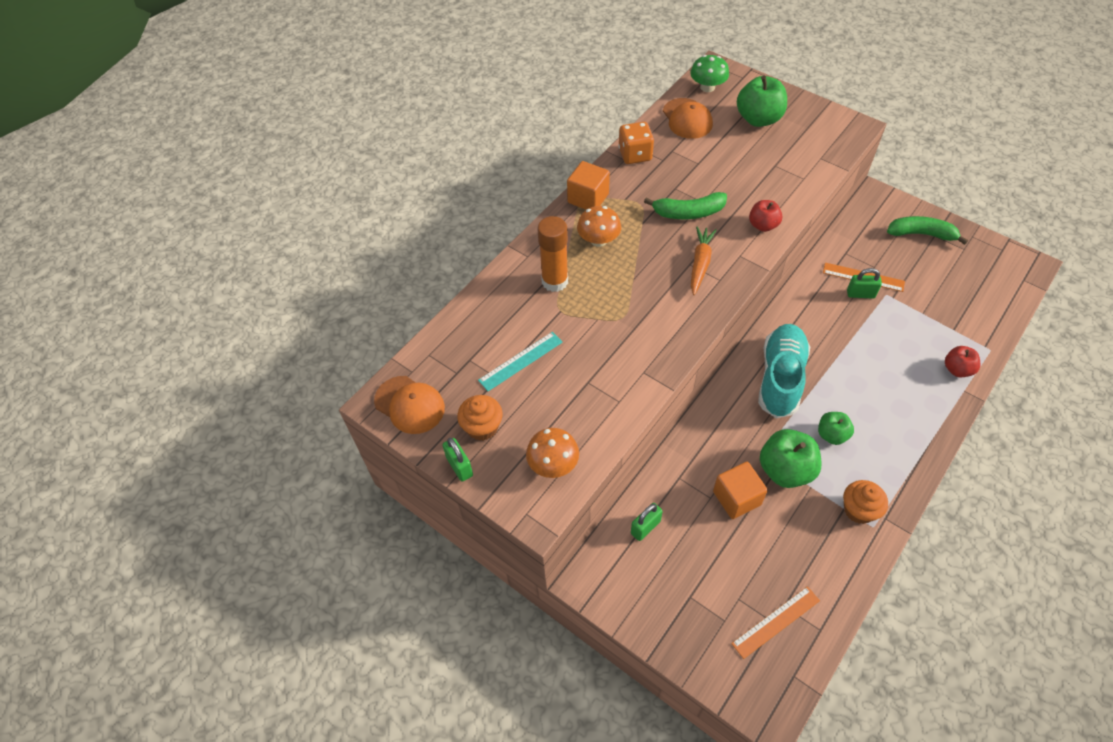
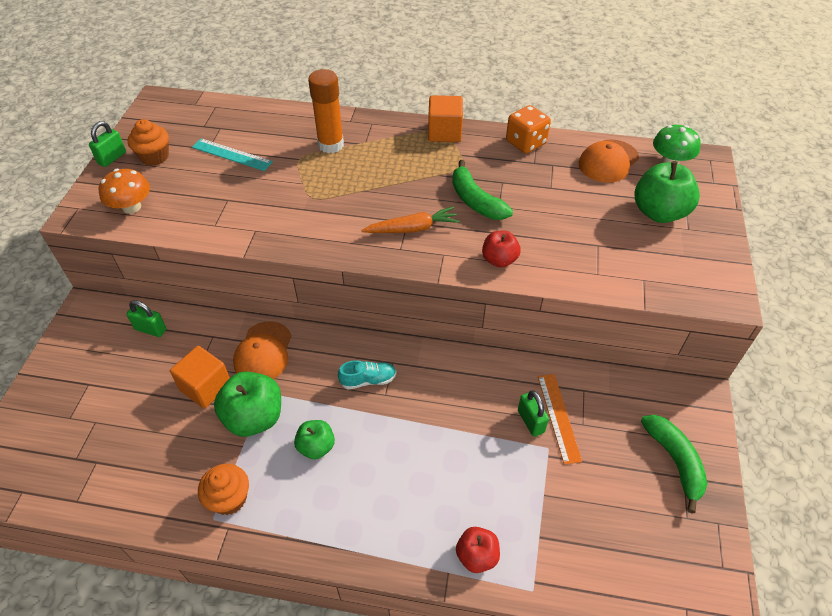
camera: 60 degrees right, 5 degrees down
orange cap [374,376,445,434] -> orange cap moved to [233,321,292,379]
orange mushroom [577,206,621,247] -> none
orange ruler [731,586,820,659] -> none
turquoise shoe [758,324,810,418] -> turquoise shoe [338,360,396,390], size x0.47

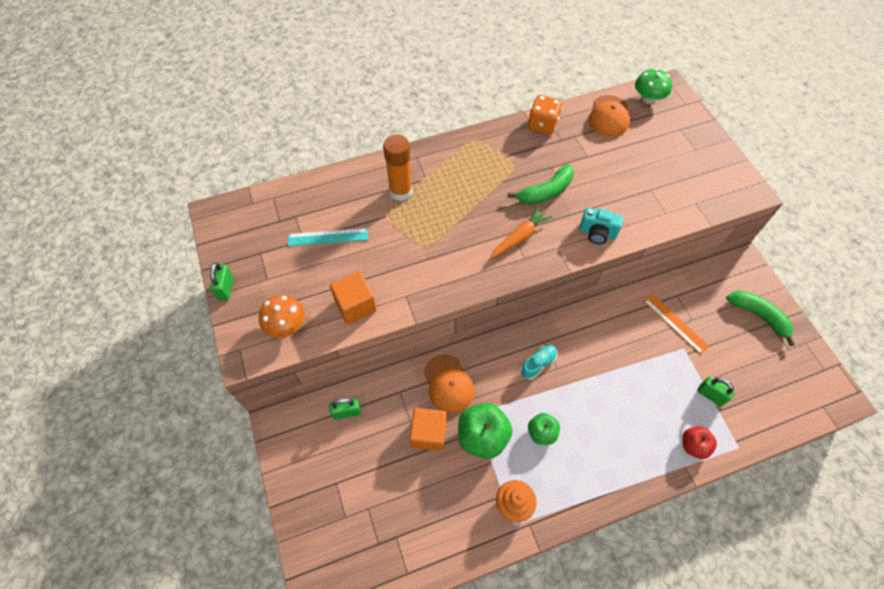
camera: 30 degrees left, 10 degrees up
orange cupcake [128,119,169,166] -> none
orange cube [428,95,463,142] -> orange cube moved to [330,271,377,324]
green banana [452,160,513,220] -> green banana turned 60 degrees counterclockwise [508,164,574,205]
red apple [482,231,521,268] -> turquoise camera [579,207,623,244]
green padlock [518,390,549,437] -> green padlock moved to [697,376,735,406]
green apple [635,161,700,223] -> none

